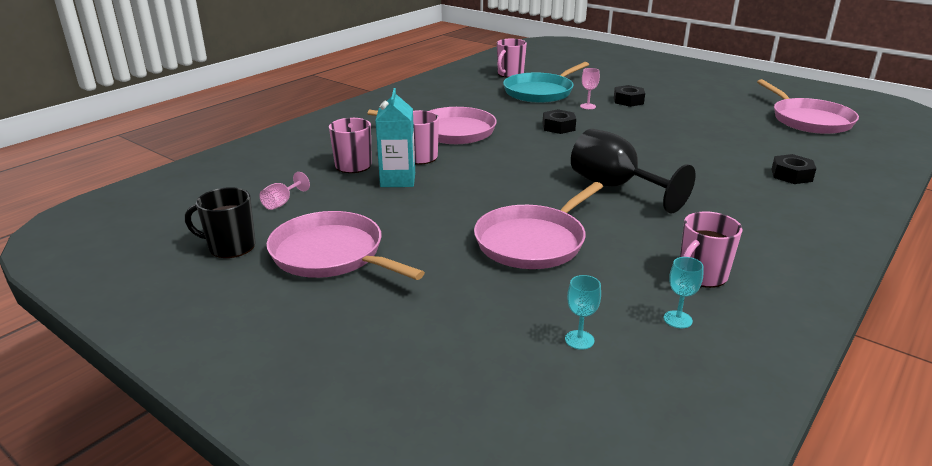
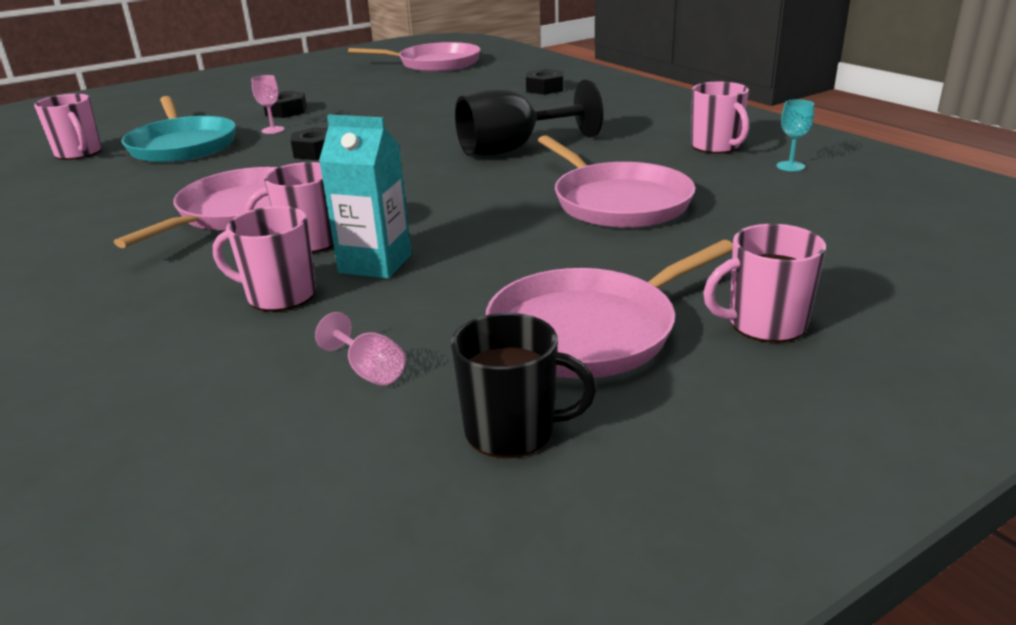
camera: 70 degrees left, 0 degrees up
black mug [185,187,255,258] -> black mug turned 105 degrees counterclockwise [451,313,597,458]
turquoise goblet [565,275,601,350] -> none
none -> pink mug [703,224,826,343]

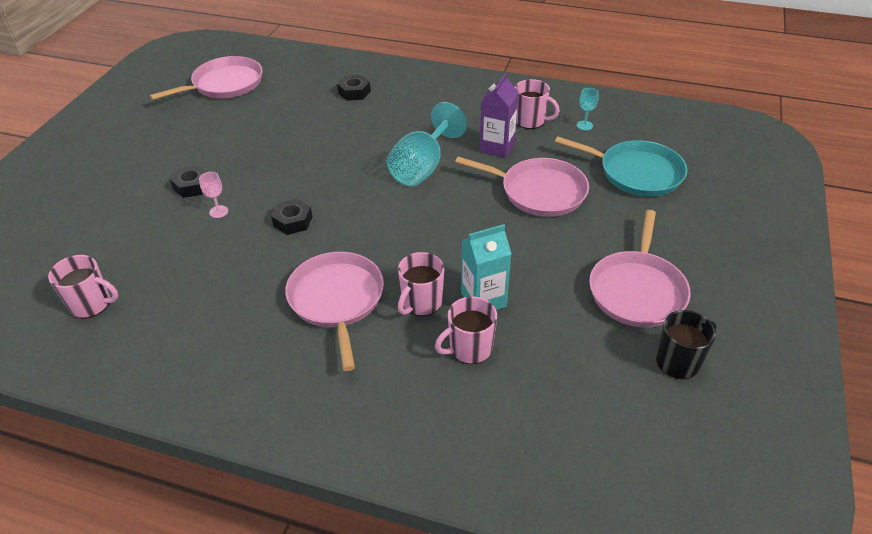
camera: 40 degrees left, 15 degrees up
turquoise pan [122,96,236,163] -> turquoise pan moved to [555,136,687,197]
pink goblet [315,312,406,386] -> none
black goblet [455,79,603,156] -> turquoise goblet [387,102,467,186]
pink mug [703,224,826,343] -> none
none -> purple carton [480,73,519,158]

